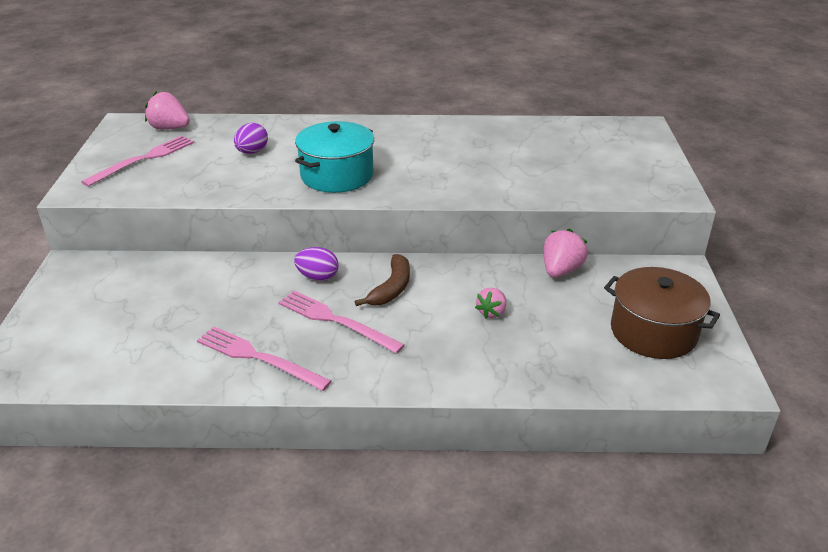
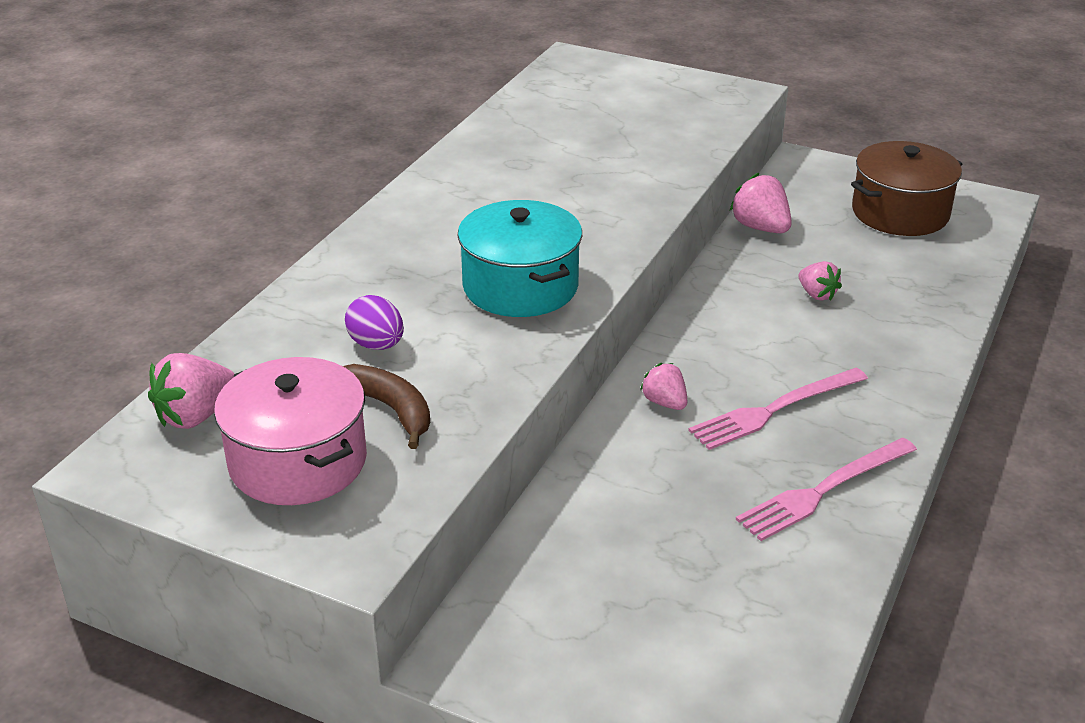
camera: 65 degrees left, 0 degrees up
pink fork [81,136,194,187] -> pink pot [214,357,367,505]
purple egg [294,247,339,281] -> pink strawberry [640,363,687,410]
brown banana [355,254,410,306] -> brown banana moved to [343,364,430,449]

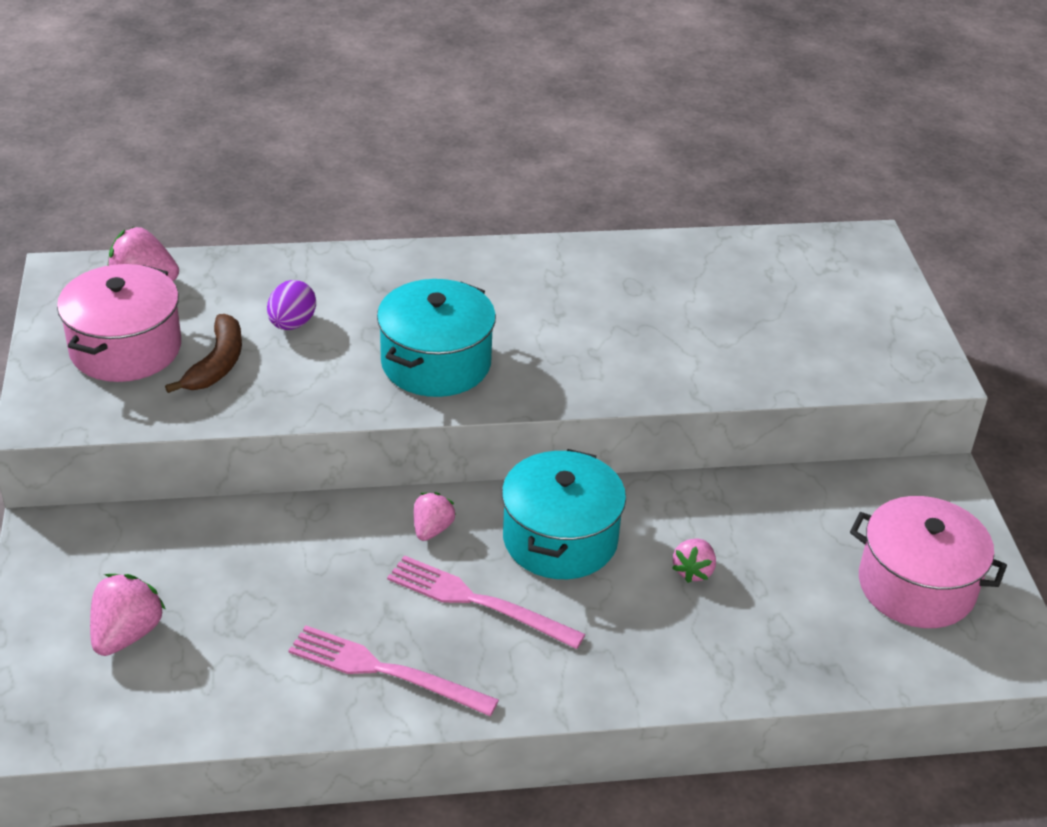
camera: 55 degrees right, 5 degrees up
pink strawberry [729,173,792,233] -> pink strawberry moved to [90,574,166,656]
brown pot [851,141,962,236] -> pink pot [850,496,1007,628]
none -> turquoise pot [502,449,626,579]

